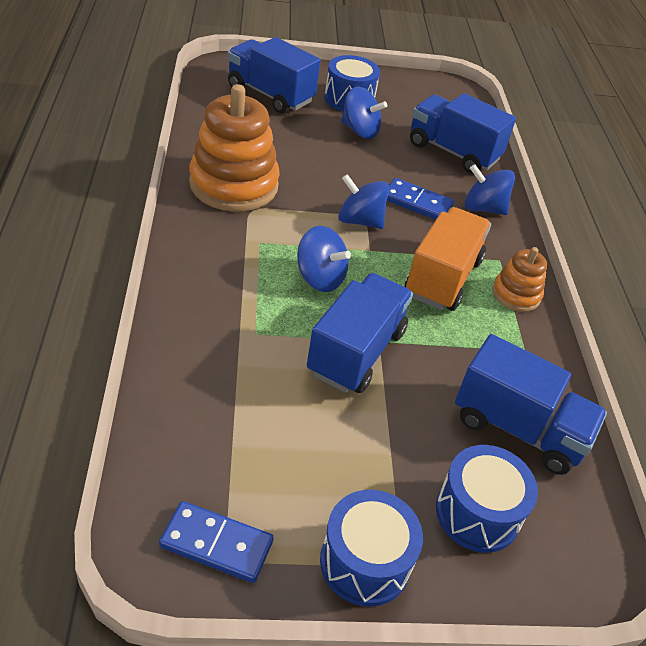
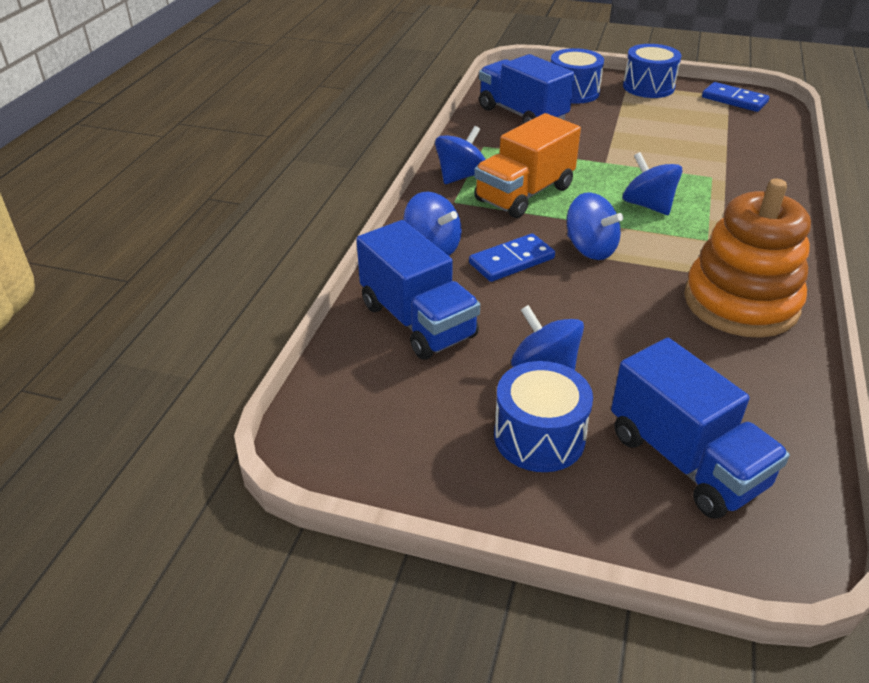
camera: 155 degrees left, 5 degrees down
blue truck [307,273,413,393] -> none
blue domino [387,178,454,220] -> blue domino turned 75 degrees counterclockwise [469,233,555,282]
orange stacking toy [492,247,547,312] -> blue spinning top [435,126,486,184]

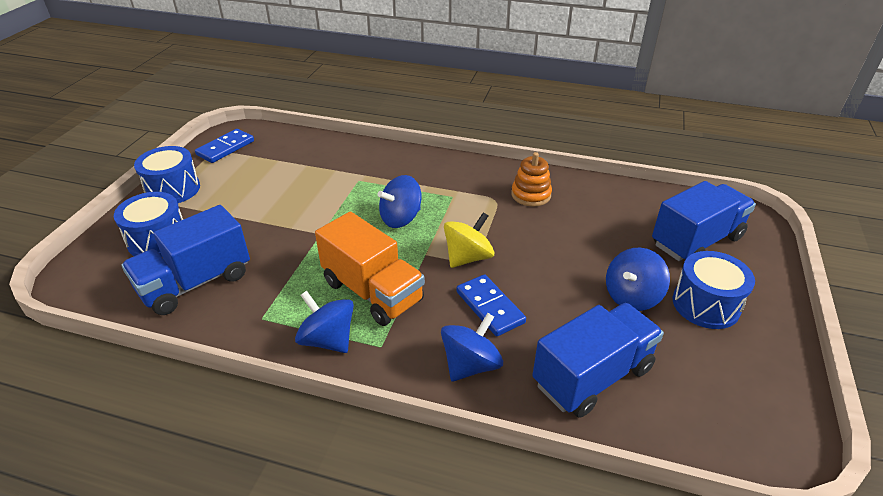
camera: 90 degrees left, 0 degrees up
blue spinning top [567,192,623,260] -> yellow spinning top [444,212,494,268]
orange stacking toy [684,179,811,338] -> orange stacking toy [511,152,552,207], size x0.51

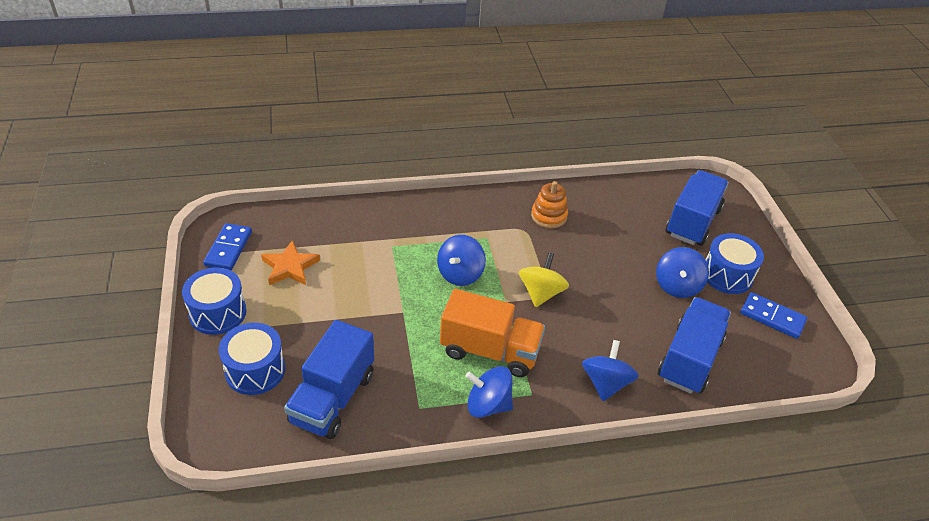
camera: 30 degrees left, 5 degrees up
blue domino [456,274,526,336] -> blue domino moved to [740,292,807,339]
none -> orange star [261,240,320,285]

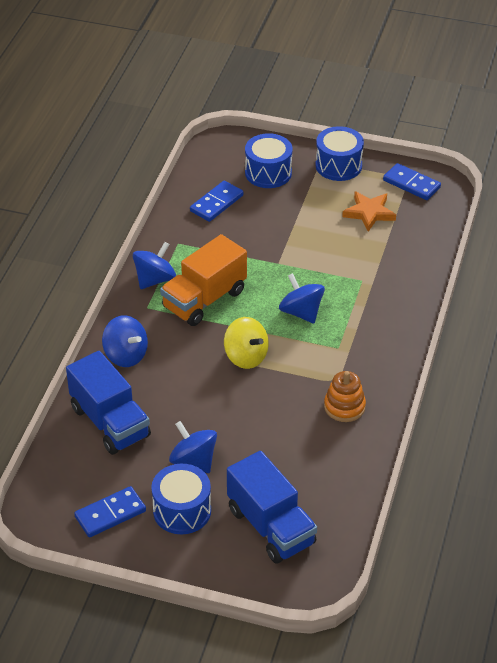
camera: 120 degrees right, 0 degrees up
blue truck [284,320,374,439] -> blue domino [190,181,244,222]

